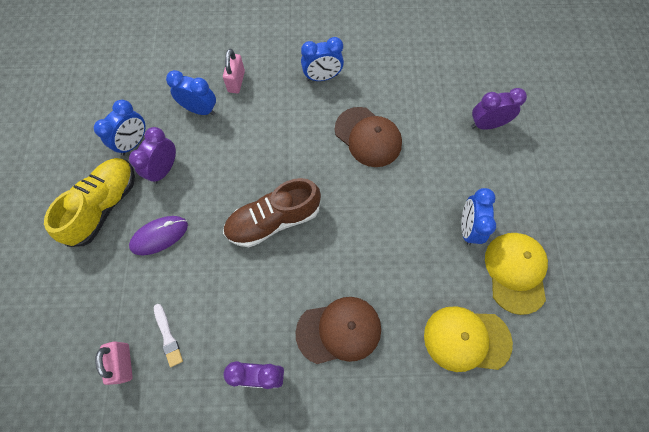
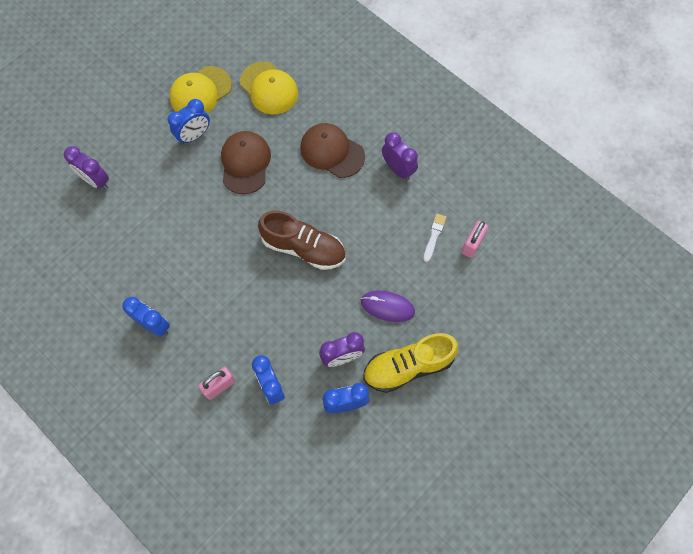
camera: 135 degrees left, 0 degrees up
brown cap [335,107,402,167] -> brown cap moved to [221,131,271,194]

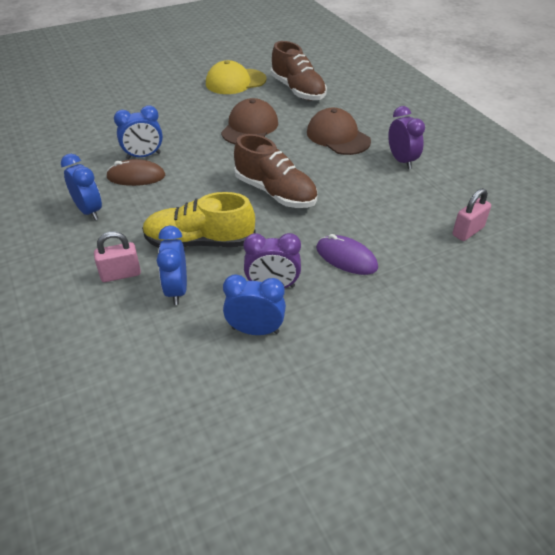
camera: 20 degrees right, 25 degrees down
purple clock [64,146,109,190] -> none
blue clock [168,99,210,145] -> blue clock moved to [114,106,163,159]
yellow cap [240,61,298,114] -> brown shoe [271,41,327,101]
yellow shoe [363,333,459,393] -> yellow shoe moved to [142,192,255,248]
white brush [423,214,446,262] -> none
none -> brown mouse [106,159,165,186]

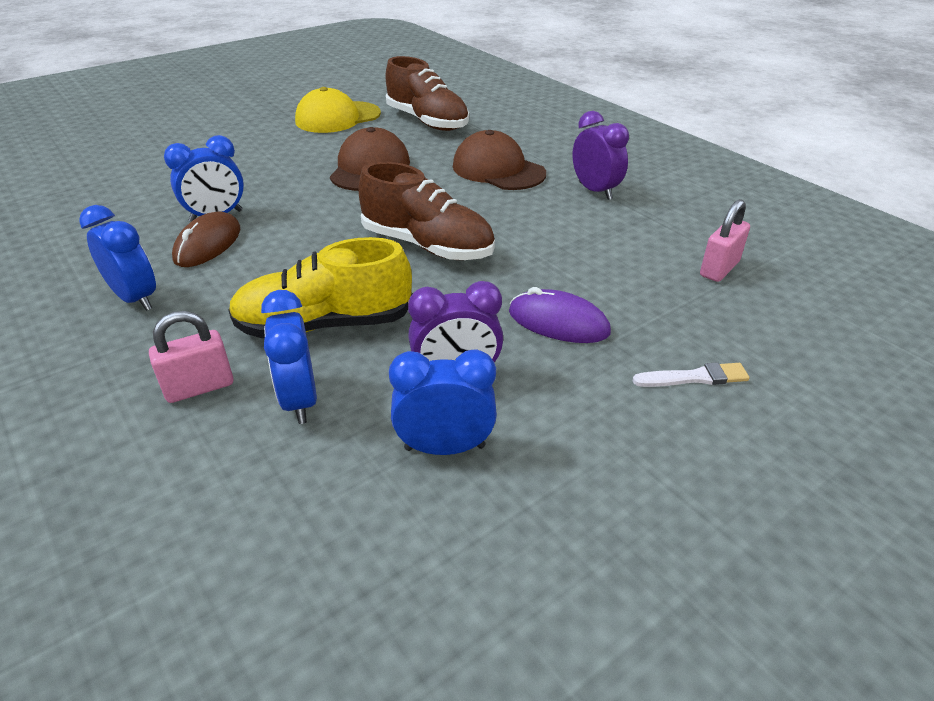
camera: 10 degrees left, 5 degrees down
brown mouse [106,159,165,186] -> brown mouse turned 60 degrees counterclockwise [172,211,240,267]
none -> white brush [633,362,750,387]

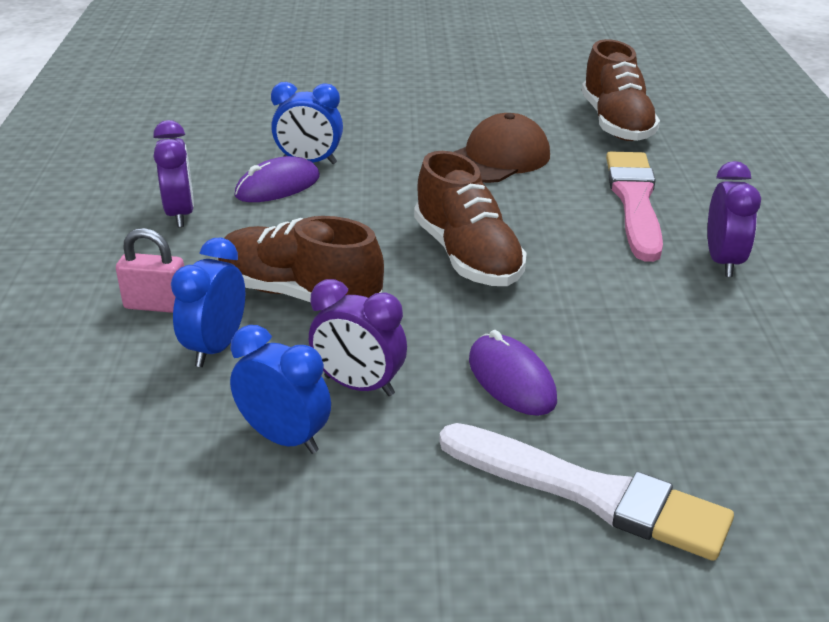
camera: 35 degrees right, 5 degrees down
blue clock [79,205,156,311] -> purple clock [153,120,194,227]
brown mouse [172,211,240,267] -> purple mouse [234,156,320,202]
yellow shoe [228,237,413,338] -> brown shoe [217,216,384,302]
yellow cap [295,87,381,133] -> none
brown cap [453,130,546,190] -> pink brush [606,151,663,262]
white brush [633,362,750,387] -> white brush [439,423,734,561], size x2.16
pink padlock [700,199,750,282] -> none

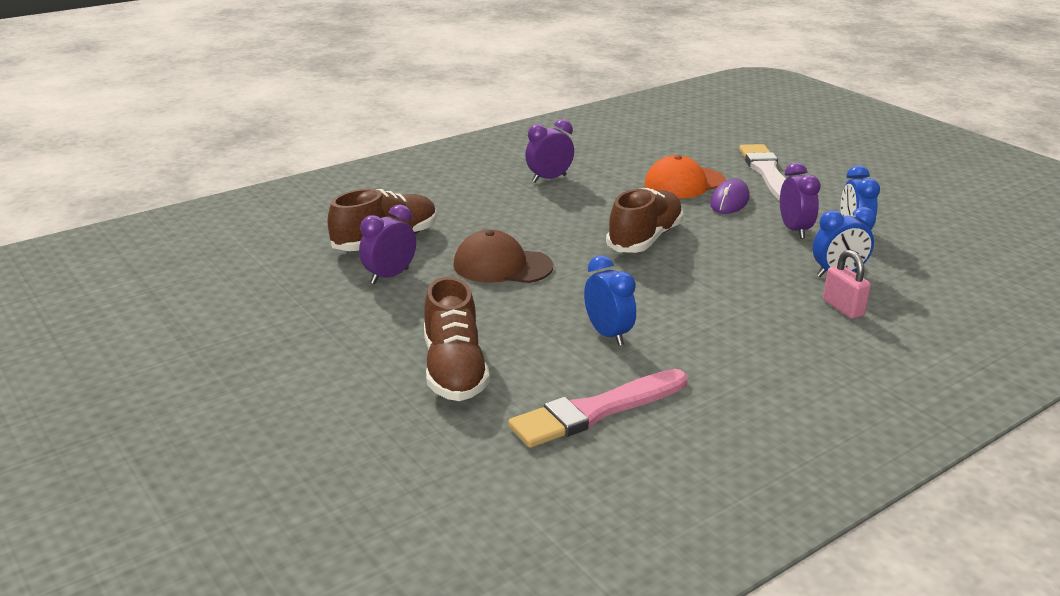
camera: 125 degrees left, 5 degrees down
purple clock [153,120,194,227] -> purple clock moved to [359,204,416,284]
brown shoe [217,216,384,302] -> brown shoe moved to [424,277,490,401]
purple mouse [234,156,320,202] -> none
pink brush [606,151,663,262] -> pink brush moved to [508,369,688,448]
none -> orange cap [644,155,726,198]

